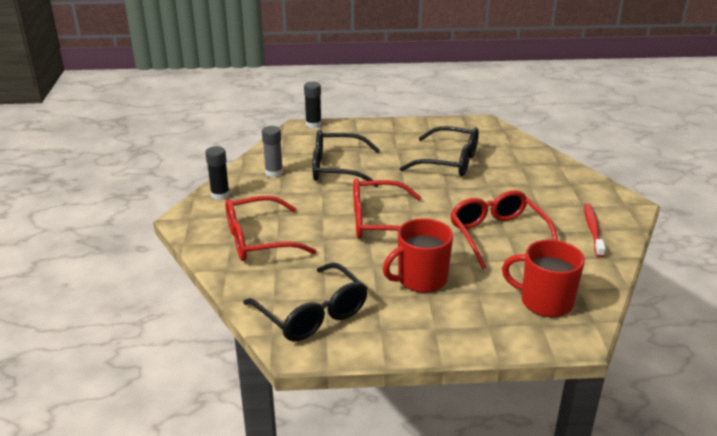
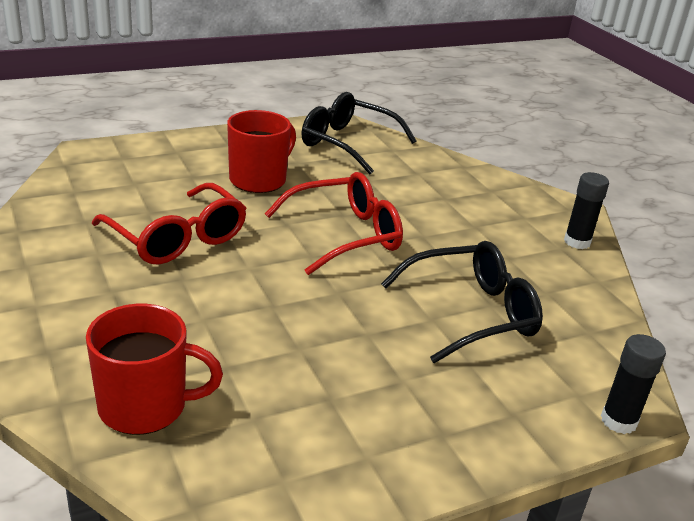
camera: 155 degrees right, 0 degrees up
red glasses [225,196,317,261] -> none
grey glue stick [262,126,283,177] -> none
black glasses [400,126,479,176] -> none
red mug [502,240,585,317] -> red mug moved to [86,304,223,435]
red toothbrush [584,204,605,257] -> none

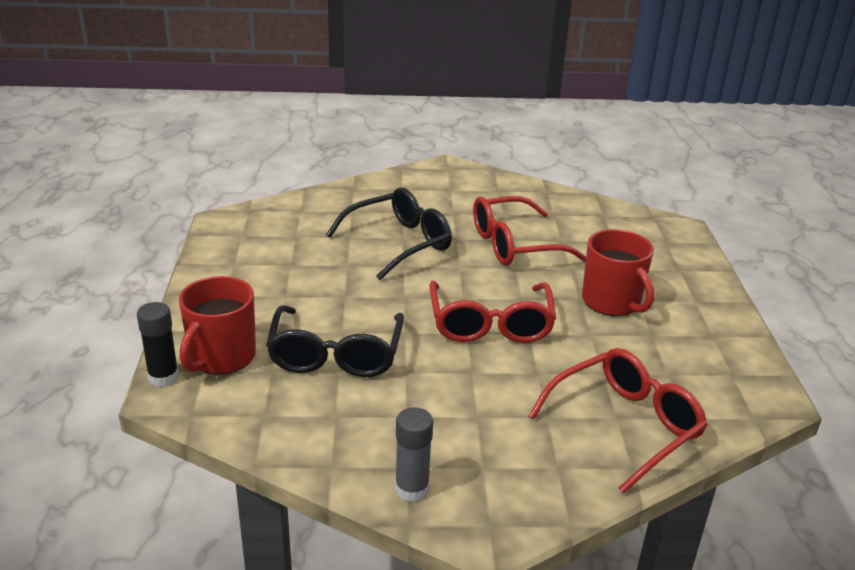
camera: 115 degrees right, 0 degrees up
red mug [86,304,223,435] -> red mug moved to [179,276,256,375]
black glasses [301,92,416,174] -> black glasses moved to [326,188,452,280]
black glue stick [564,172,609,249] -> grey glue stick [395,407,433,502]
none -> red glasses [528,348,708,494]

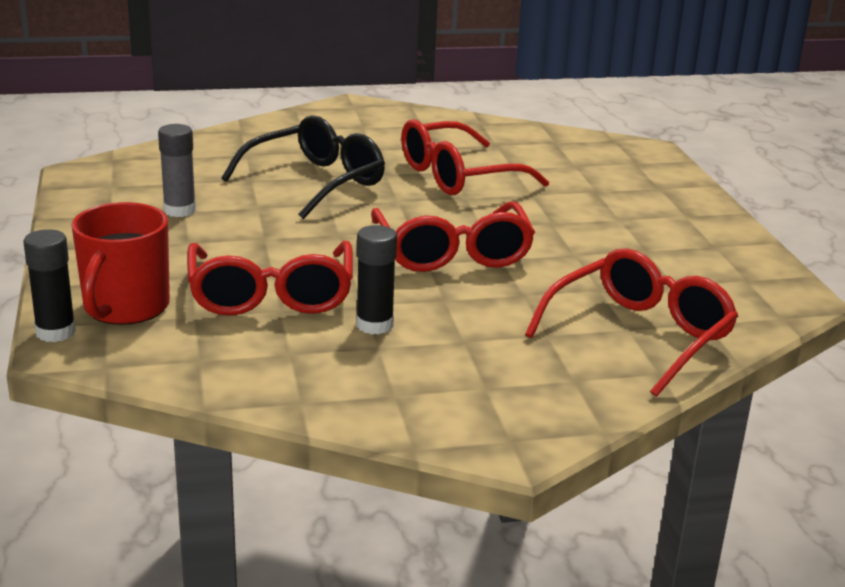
camera: 10 degrees left, 5 degrees down
black glasses [266,305,404,377] -> red glasses [187,241,353,316]
grey glue stick [395,407,433,502] -> grey glue stick moved to [158,124,196,217]
red mug [582,229,654,316] -> none
none -> black glue stick [356,225,397,334]

